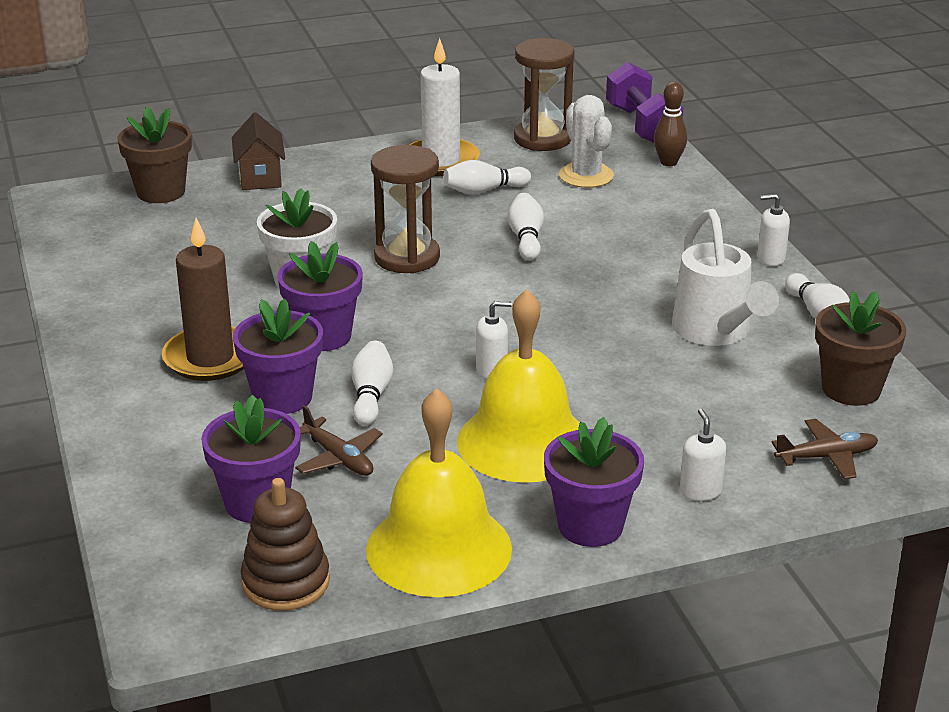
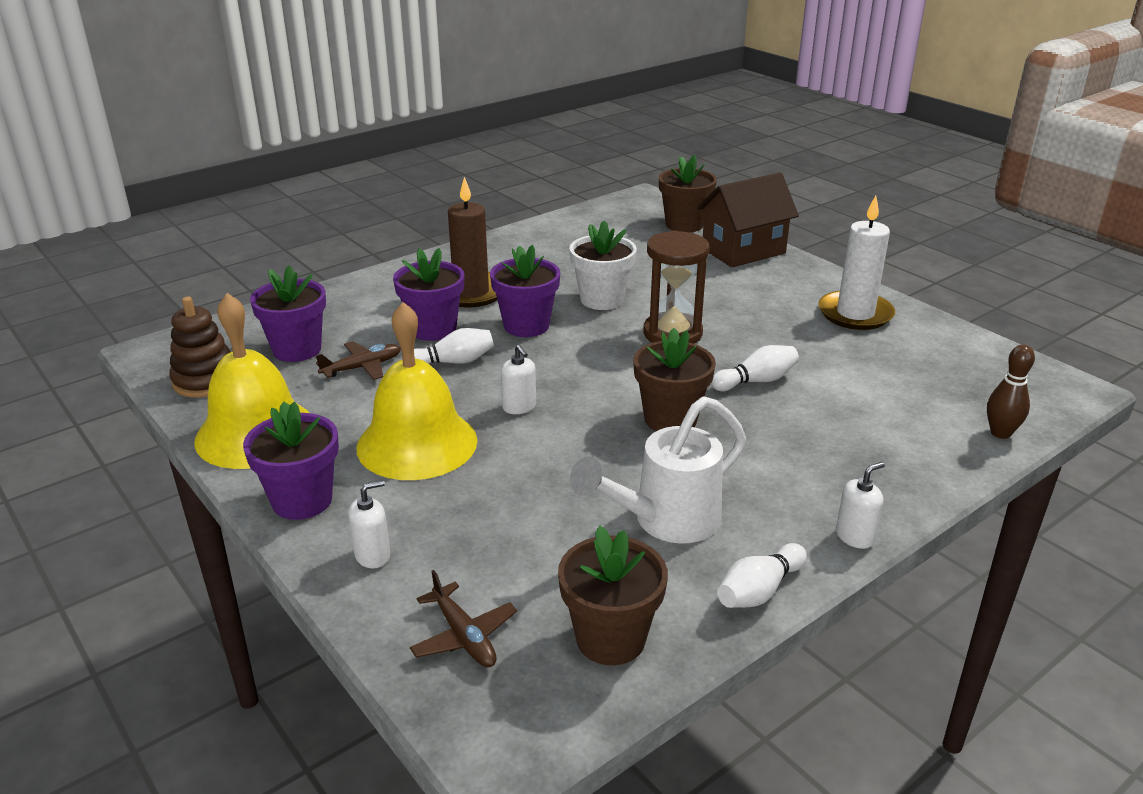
camera: 70 degrees right, 0 degrees up
brown house [232,113,285,190] -> brown house [697,172,799,267], size x1.54
brown plane [295,405,383,476] -> brown plane turned 150 degrees counterclockwise [316,341,401,380]
white bowling pin [443,160,531,195] -> none
brown hourglass [514,38,575,151] -> none
white cactus [559,95,614,188] -> none
purple dumbbell [606,62,683,143] -> none
white soap dispenser [757,194,790,266] -> white soap dispenser turned 75 degrees clockwise [836,462,885,549]
none -> brown flower pot [633,328,716,431]

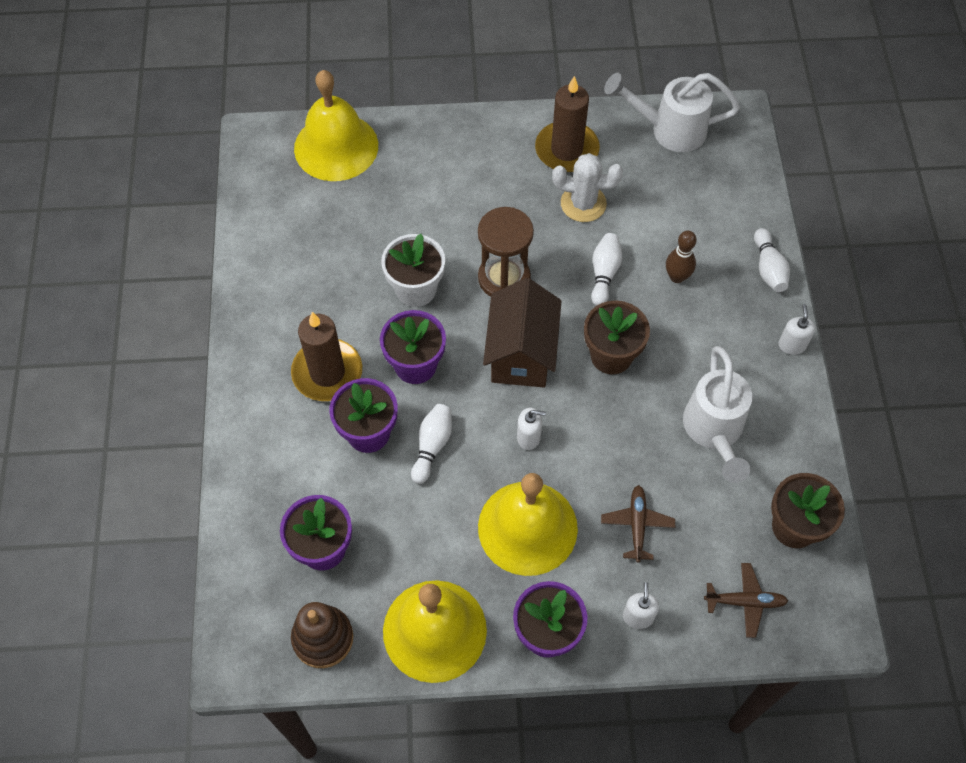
camera: 55 degrees left, 30 degrees up
brown plane [316,341,401,380] -> brown plane moved to [601,485,675,563]
brown flower pot [659,155,717,232] -> yellow bell [294,70,378,181]
brown house [697,172,799,267] -> brown house moved to [483,278,561,388]
white bowling pin [717,543,807,608] -> white bowling pin moved to [754,228,790,292]
white candle [818,196,895,330] -> brown candle [535,76,600,172]
brown bowling pin [987,345,1035,439] -> brown bowling pin moved to [666,231,697,283]
none -> white cactus [552,153,623,222]
none -> white watering can [604,73,740,152]

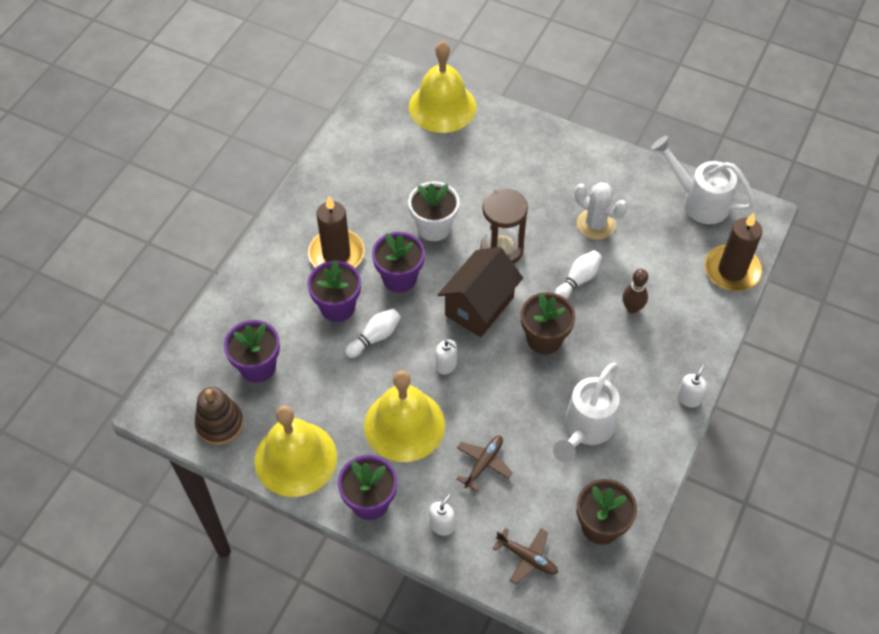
camera: 30 degrees right, 5 degrees down
brown candle [535,76,600,172] -> brown candle moved to [705,213,762,291]
white bowling pin [754,228,790,292] -> none

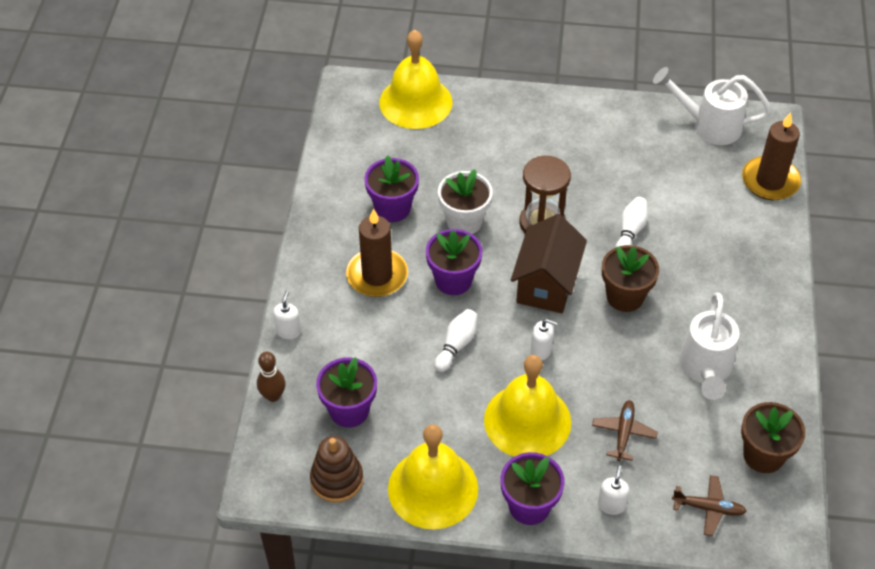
camera: 20 degrees left, 5 degrees down
purple flower pot [307,261,361,322] -> purple flower pot moved to [364,155,419,222]
white cactus [575,182,628,240] -> none
brown bowling pin [622,269,648,313] -> brown bowling pin moved to [257,352,286,402]
white soap dispenser [677,365,707,408] -> white soap dispenser moved to [273,291,301,339]

